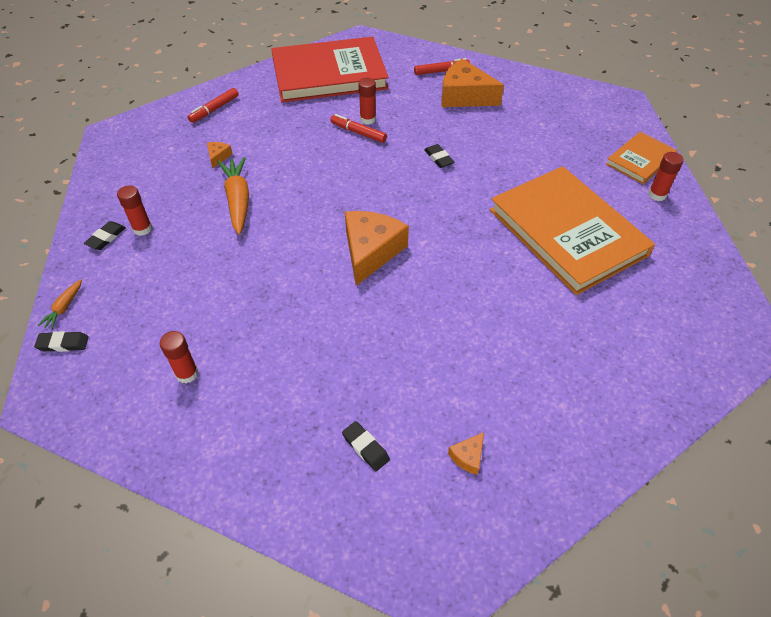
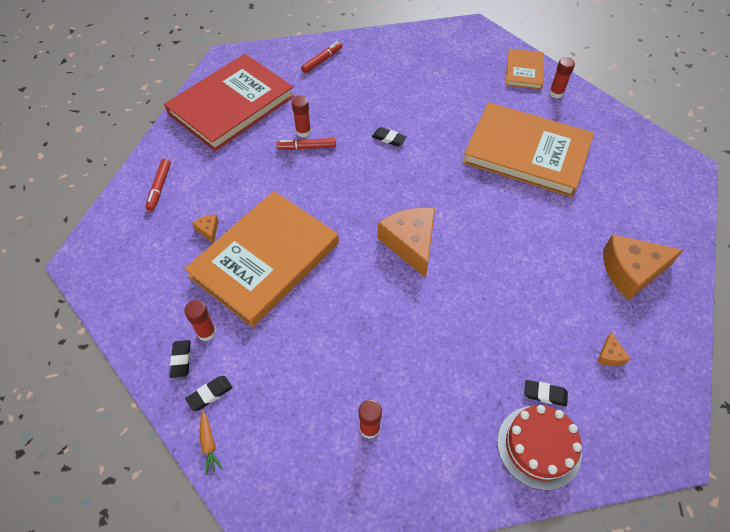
camera: 35 degrees left, 5 degrees up
black eraser [34,331,89,352] -> black eraser moved to [185,376,233,411]
orange carrot [218,157,249,235] -> orange book [185,191,339,328]
orange cheese [441,59,504,107] -> orange cheese moved to [603,234,683,301]
none -> red cake [497,405,582,490]

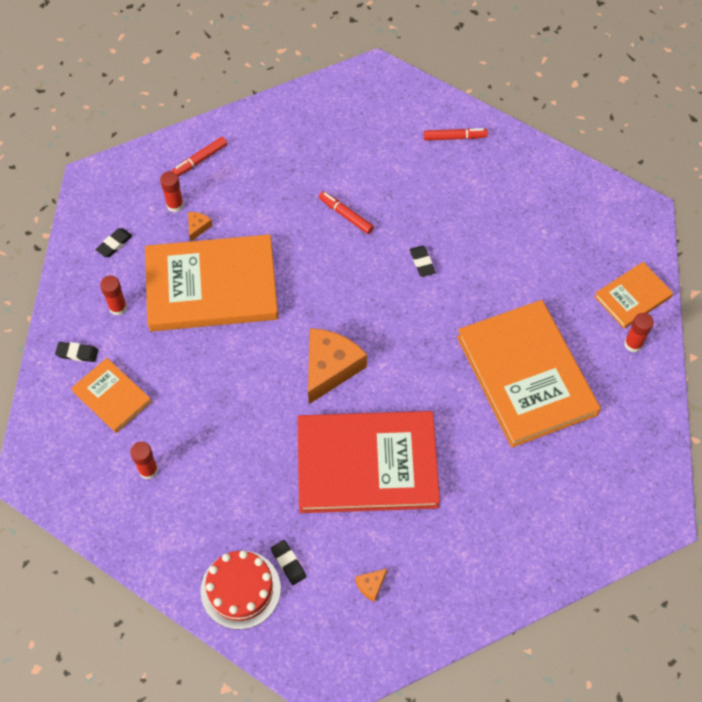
camera: 45 degrees right, 5 degrees up
red book [164,54,294,151] -> red book moved to [297,411,440,513]
black eraser [170,340,191,378] -> black eraser moved to [95,228,133,257]
orange carrot [200,410,223,475] -> none
red glue stick [292,96,311,137] -> red glue stick moved to [160,171,184,212]
orange cheese [603,234,683,301] -> none
none -> orange book [71,358,152,433]

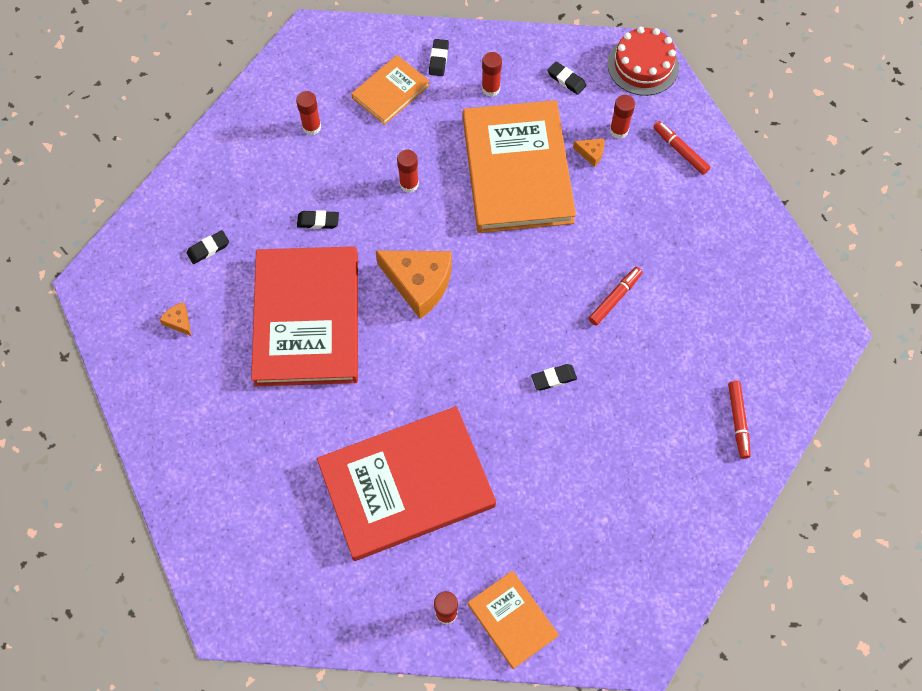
camera: 90 degrees right, 5 degrees up
red cake [201,550,281,630] -> red cake moved to [608,27,679,96]
orange book [457,300,601,448] -> red book [317,406,496,561]
none -> black eraser [297,210,339,229]
none -> red glue stick [397,150,419,193]

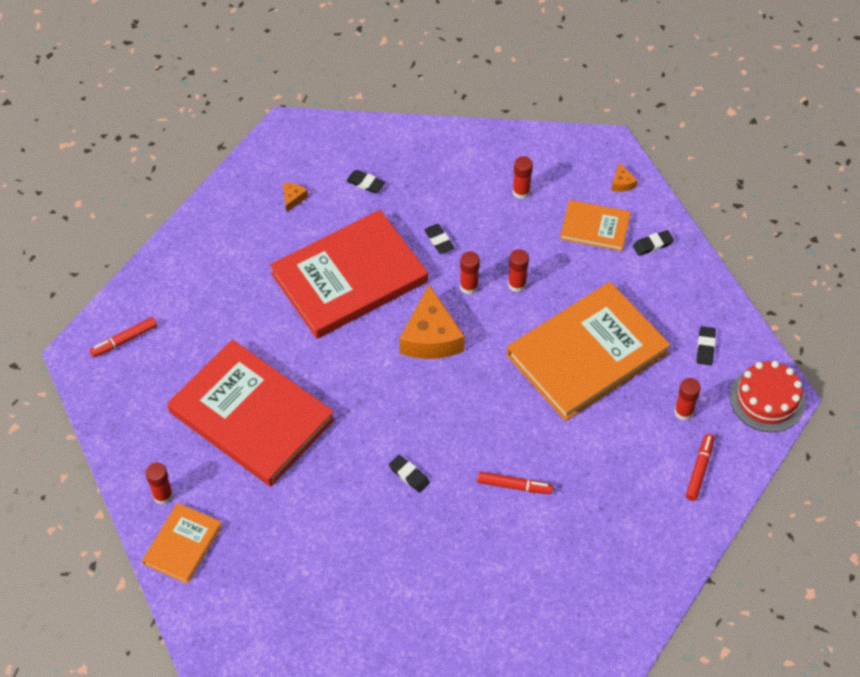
camera: 60 degrees right, 10 degrees down
red glue stick [482,52,502,97] -> red glue stick moved to [460,252,480,294]
orange cheese [573,138,605,167] -> orange cheese moved to [611,163,638,192]
red marker [728,381,751,459] -> red marker moved to [90,317,157,357]

